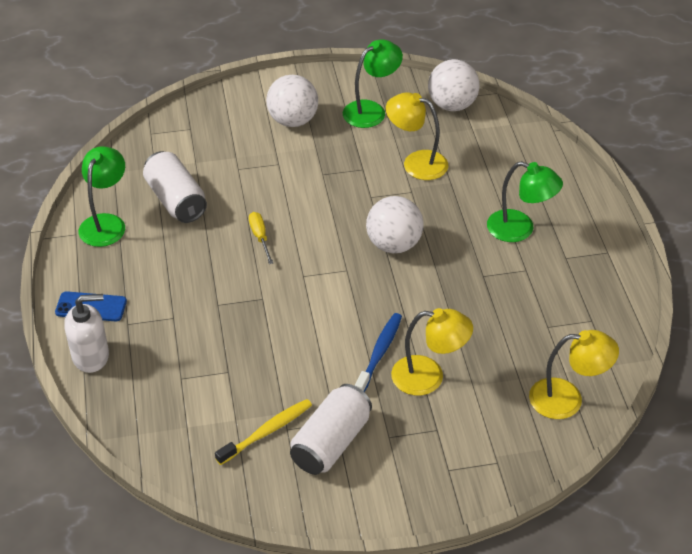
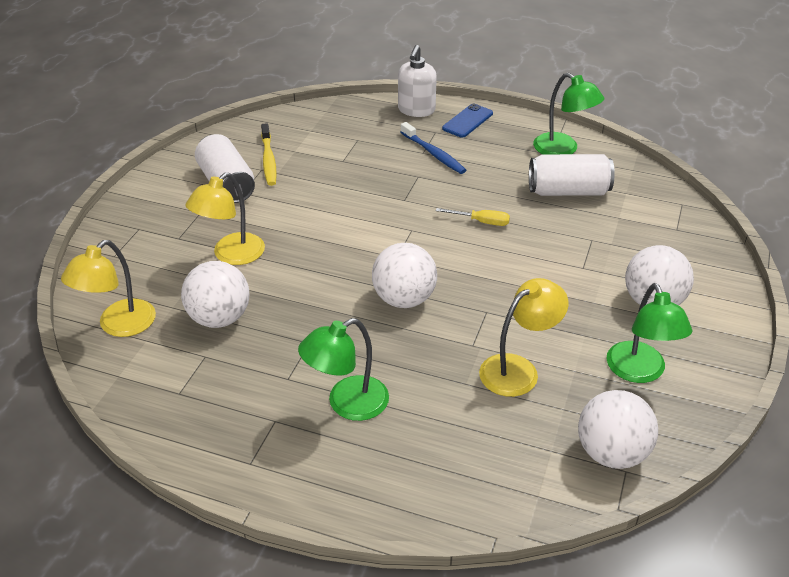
camera: 120 degrees right, 5 degrees down
blue toothbrush [355,313,402,392] -> blue toothbrush moved to [401,122,466,174]
none -> white ball [181,261,249,328]

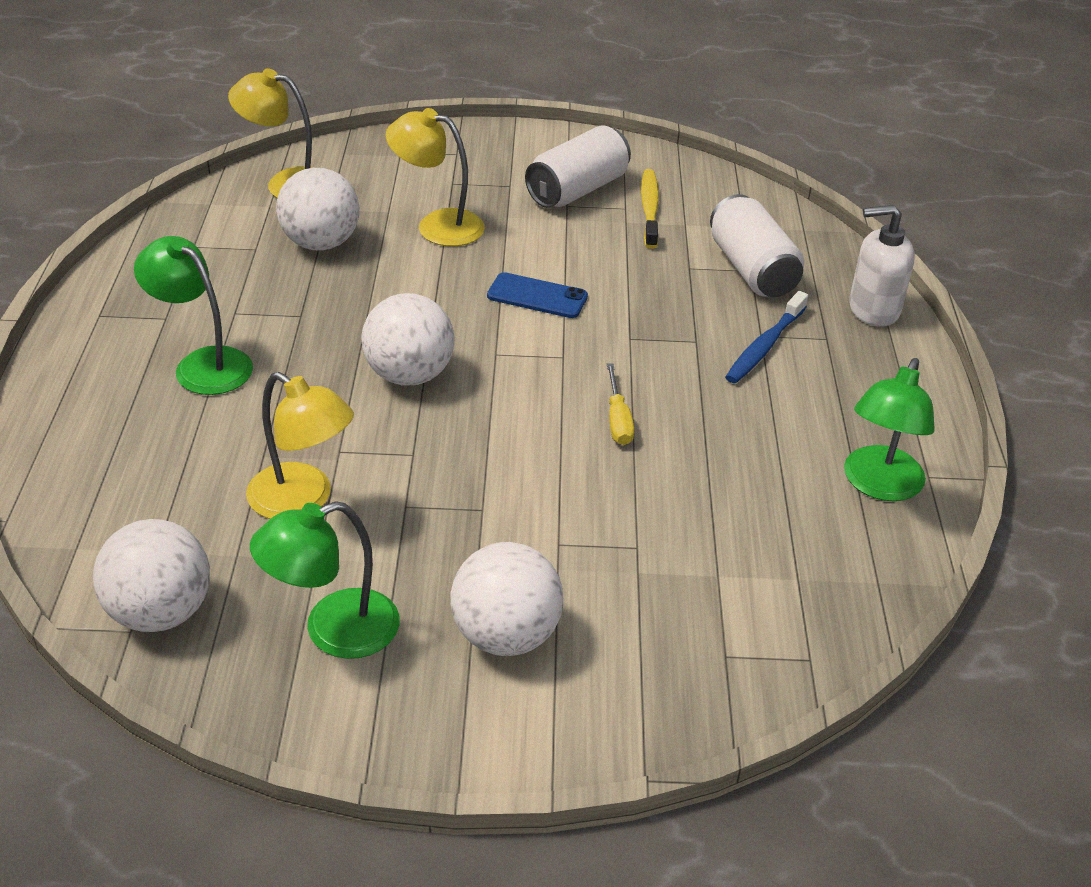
camera: 70 degrees right, 0 degrees up
yellow toothbrush [261,123,277,186] -> yellow toothbrush turned 120 degrees clockwise [641,169,659,249]
blue phone [442,103,493,137] -> blue phone moved to [487,272,588,318]
white can [529,154,615,196] -> white can moved to [710,194,804,297]

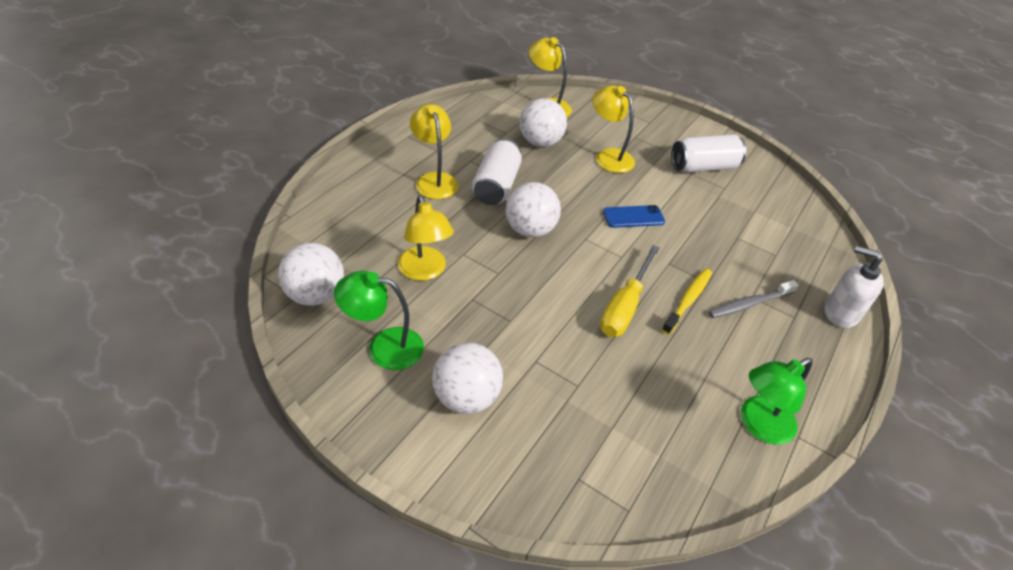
camera: 30 degrees right, 5 degrees up
green lamp [134,236,253,395] -> yellow lamp [410,104,459,199]
blue phone [487,272,588,318] -> blue phone turned 60 degrees counterclockwise [603,205,665,228]
yellow screwdriver [607,363,634,445] -> yellow screwdriver [600,245,660,337], size x1.80
yellow toothbrush [641,169,659,249] -> yellow toothbrush moved to [662,269,712,335]
white can [710,194,804,297] -> white can moved to [472,139,522,205]
blue toothbrush [725,291,808,383] -> grey toothbrush [708,280,799,318]

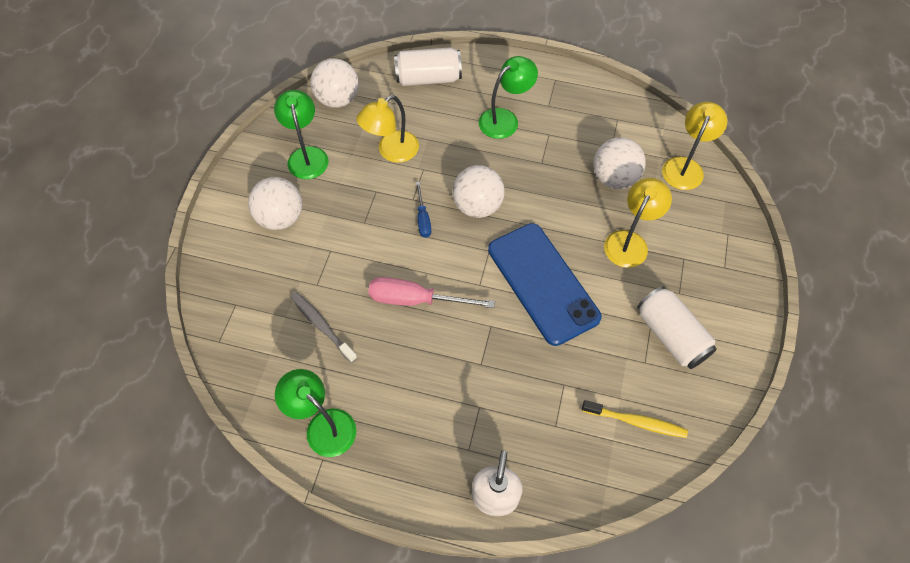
camera: 75 degrees right, 15 degrees up
yellow lamp [410,104,459,199] -> green lamp [479,56,538,139]
white can [472,139,522,205] -> white can moved to [394,47,462,86]
yellow screwdriver [600,245,660,337] -> pink screwdriver [368,277,495,308]
blue phone [603,205,665,228] -> blue phone [488,223,602,346], size x2.12
yellow toothbrush [662,269,712,335] -> yellow toothbrush moved to [582,400,688,438]
grey toothbrush [708,280,799,318] -> grey toothbrush moved to [290,292,357,363]
none -> blue screwdriver [416,182,431,238]

